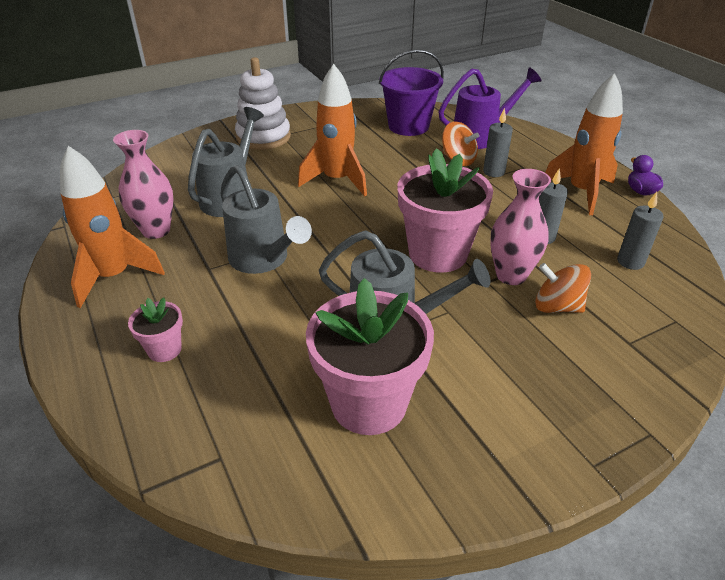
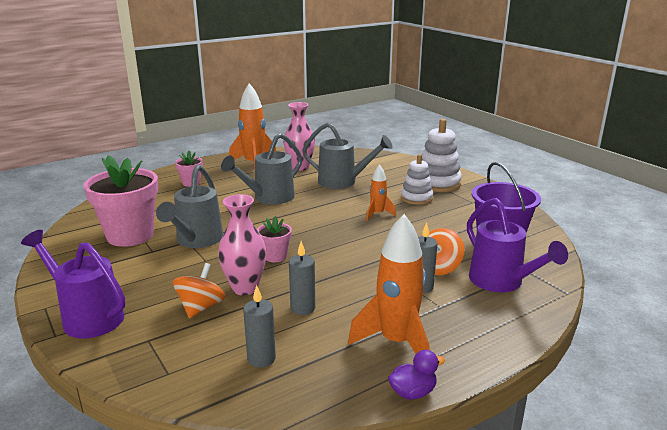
camera: 85 degrees right, 15 degrees down
orange rocket [298,64,367,197] -> orange rocket [366,165,396,221], size x0.54
pink flower pot [397,148,493,273] -> pink flower pot [257,216,292,262], size x0.47
none -> purple watering can [21,230,125,338]
none -> white stacking toy [401,154,433,205]

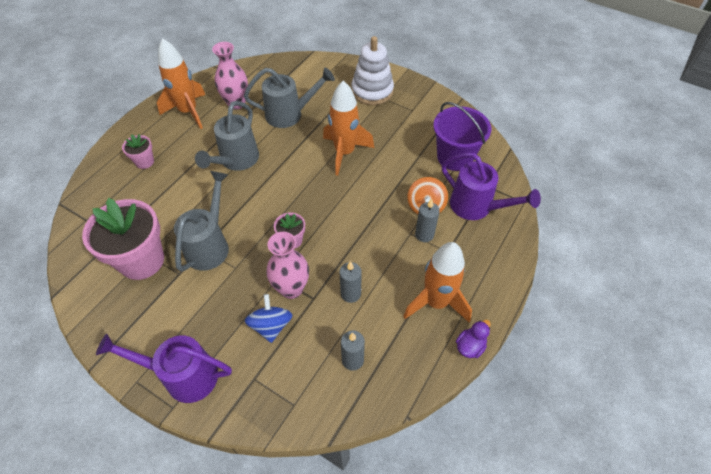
camera: 25 degrees left, 30 degrees up
grey watering can [156,165,223,248] -> grey watering can turned 150 degrees counterclockwise [174,171,229,272]
orange spinning top [173,263,226,318] -> blue spinning top [245,294,292,343]
orange rocket [366,165,396,221] -> orange rocket [323,81,374,176], size x1.86
white stacking toy [401,154,433,205] -> none

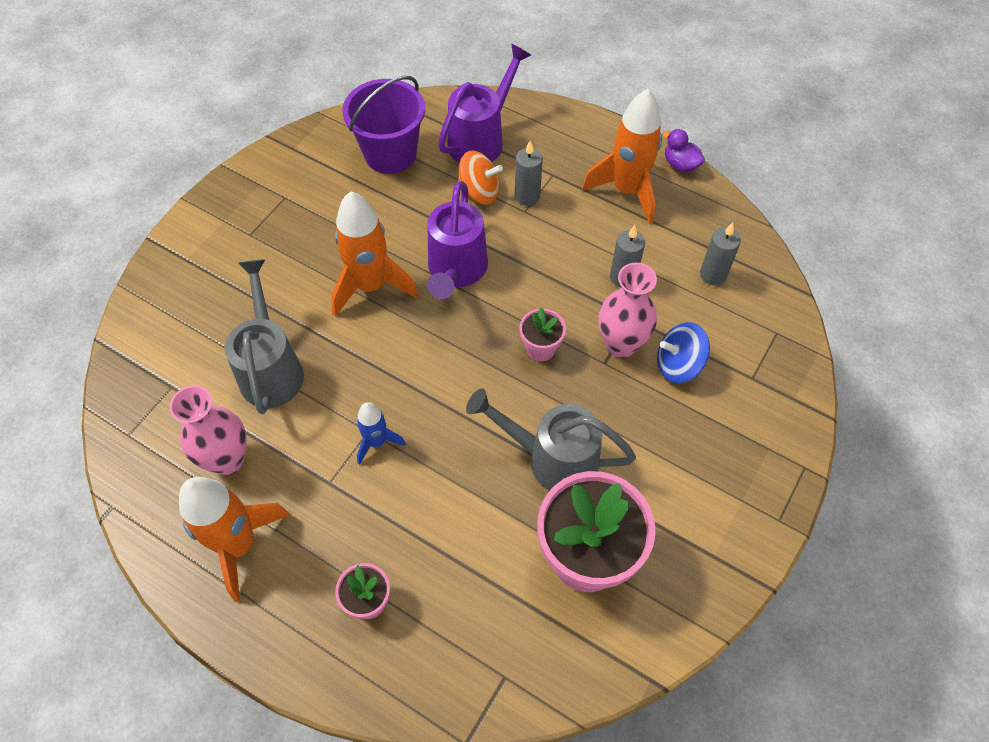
camera: 90 degrees left, 5 degrees up
purple watering can [96,334,232,403] -> purple watering can moved to [427,181,488,299]
grey watering can [195,101,259,171] -> blue rocket [356,402,406,465]
white stacking toy [351,36,394,105] -> none

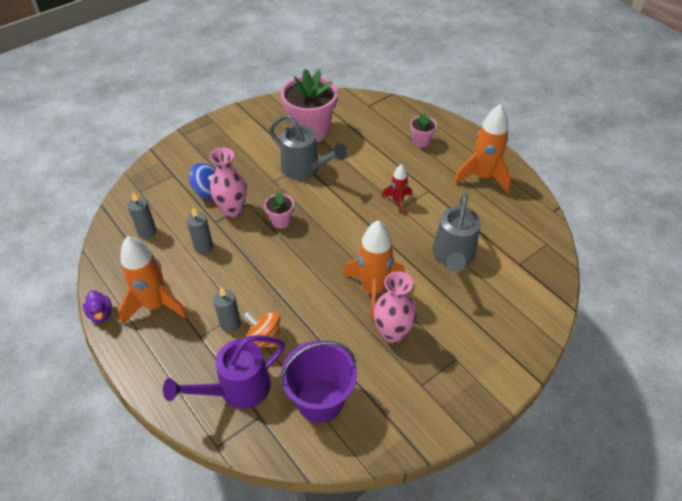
camera: 160 degrees left, 10 degrees down
pink vase [169,385,247,475] -> pink vase moved to [373,271,417,343]
blue rocket [356,402,406,465] -> red rocket [382,164,412,214]
purple watering can [427,181,488,299] -> none

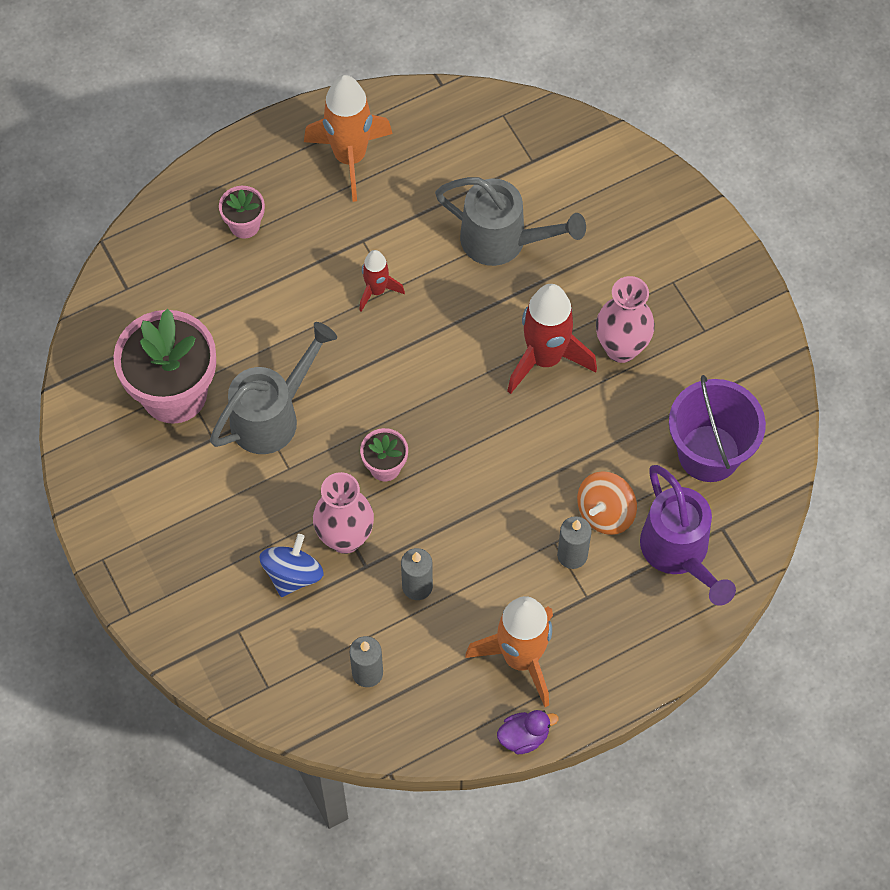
camera: 80 degrees left, 15 degrees up
orange rocket [343,220,405,321] -> red rocket [507,284,597,394]

